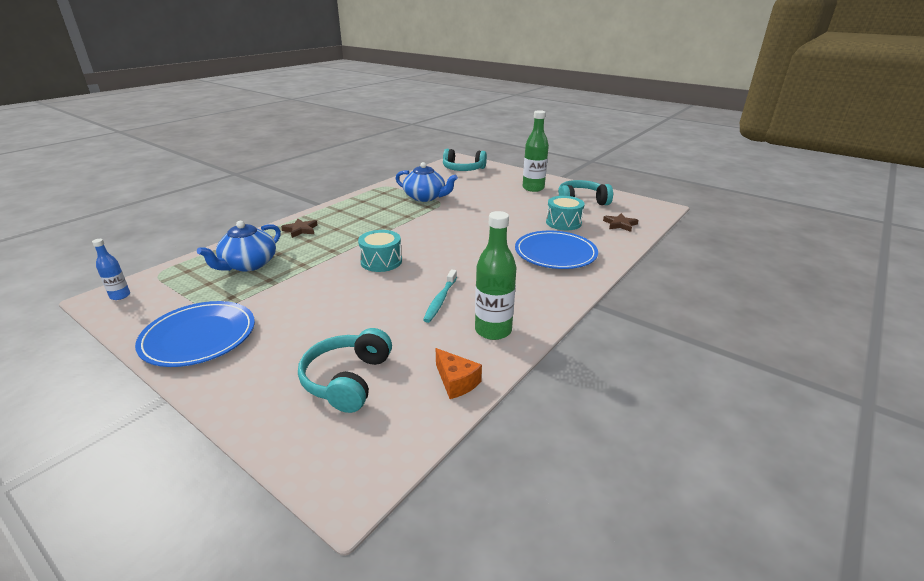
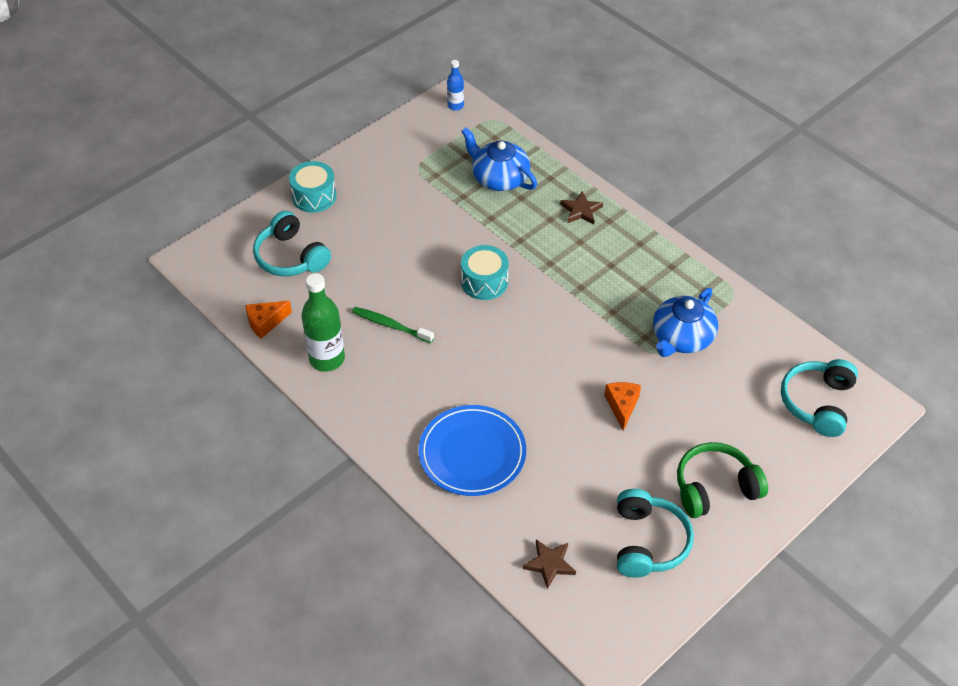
camera: 100 degrees right, 20 degrees up
blue plate [135,301,255,367] -> none
turquoise headphones [298,328,392,413] -> turquoise headphones turned 150 degrees counterclockwise [253,211,331,276]
turquoise toothbrush [423,269,457,323] -> green toothbrush [352,307,434,343]
green bottle [523,110,549,192] -> green headphones [677,442,768,518]
turquoise drum [546,196,585,230] -> turquoise drum moved to [289,161,337,213]
none -> orange cheese [604,382,641,431]

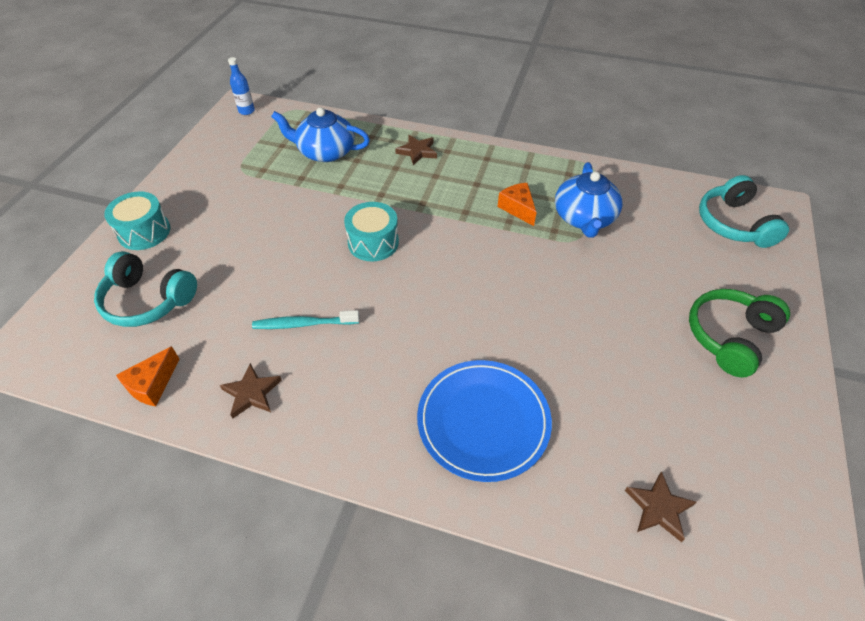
camera: 30 degrees left, 0 degrees up
green bottle [301,273,345,372] -> brown star [220,363,282,418]
green toothbrush [352,307,434,343] -> turquoise toothbrush [252,310,360,329]
orange cheese [604,382,641,431] -> orange cheese moved to [497,183,537,226]
turquoise headphones [617,489,694,577] -> none

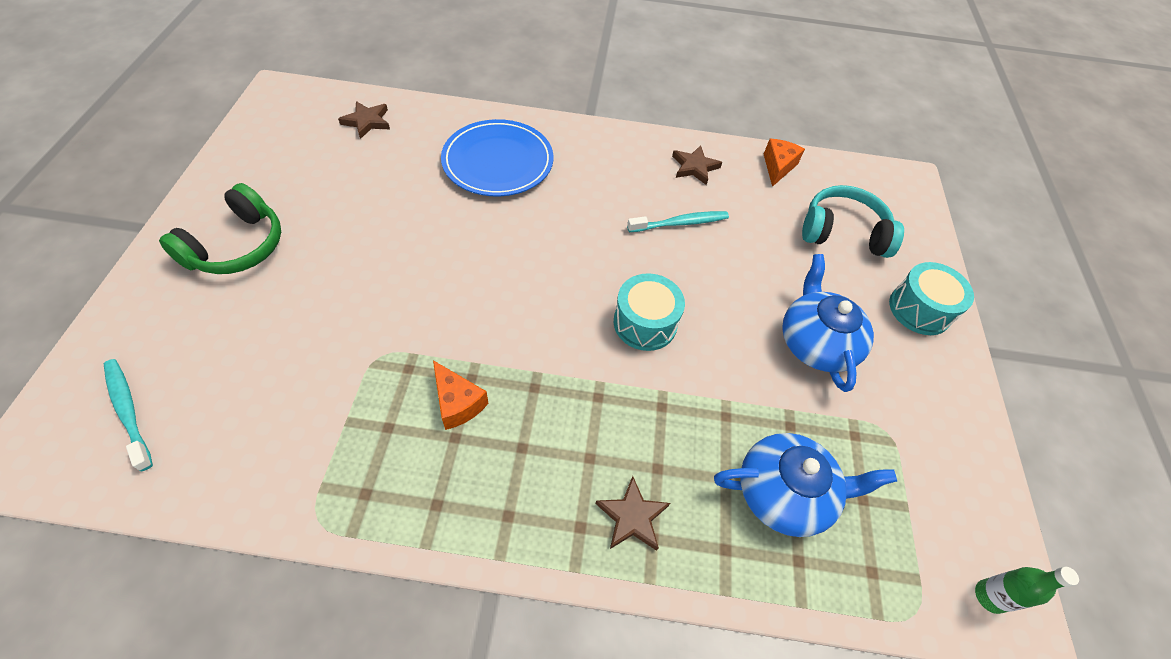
camera: 165 degrees right, 5 degrees up
blue bottle [228,57,255,115] -> green bottle [975,566,1079,614]
blue teapot [555,162,622,238] -> blue teapot moved to [782,254,874,392]
turquoise headphones [699,175,789,248] -> turquoise toothbrush [104,359,153,471]

